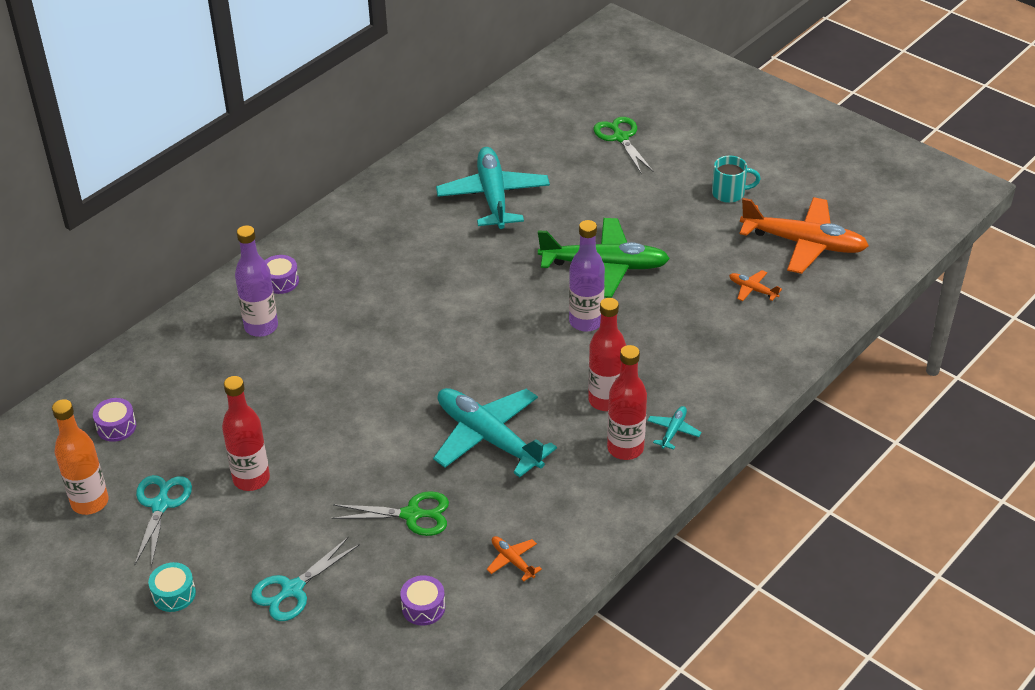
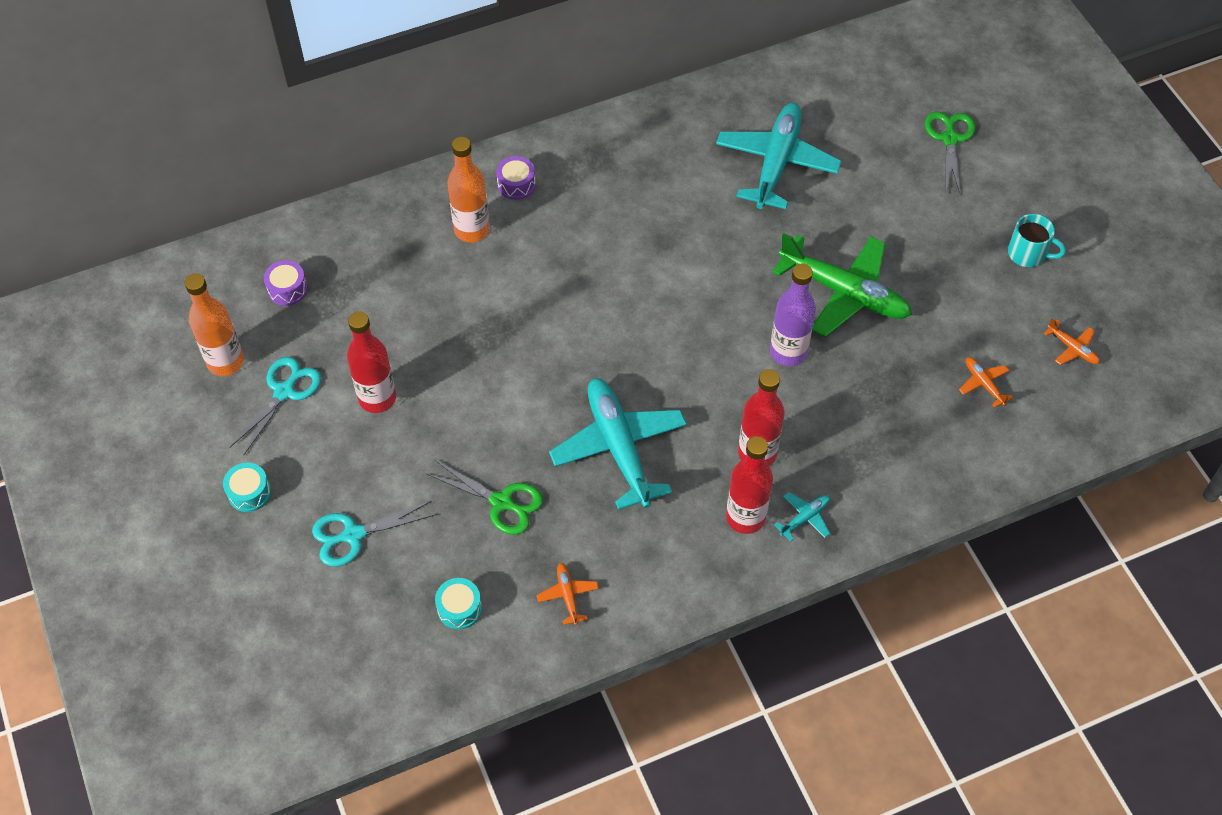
camera: 25 degrees right, 15 degrees up
purple bottle [235,225,278,337] -> orange bottle [447,137,490,243]
purple drum [400,575,445,626] -> turquoise drum [435,578,482,629]
orange plane [740,197,869,274] -> orange plane [1043,318,1100,365], size x0.42

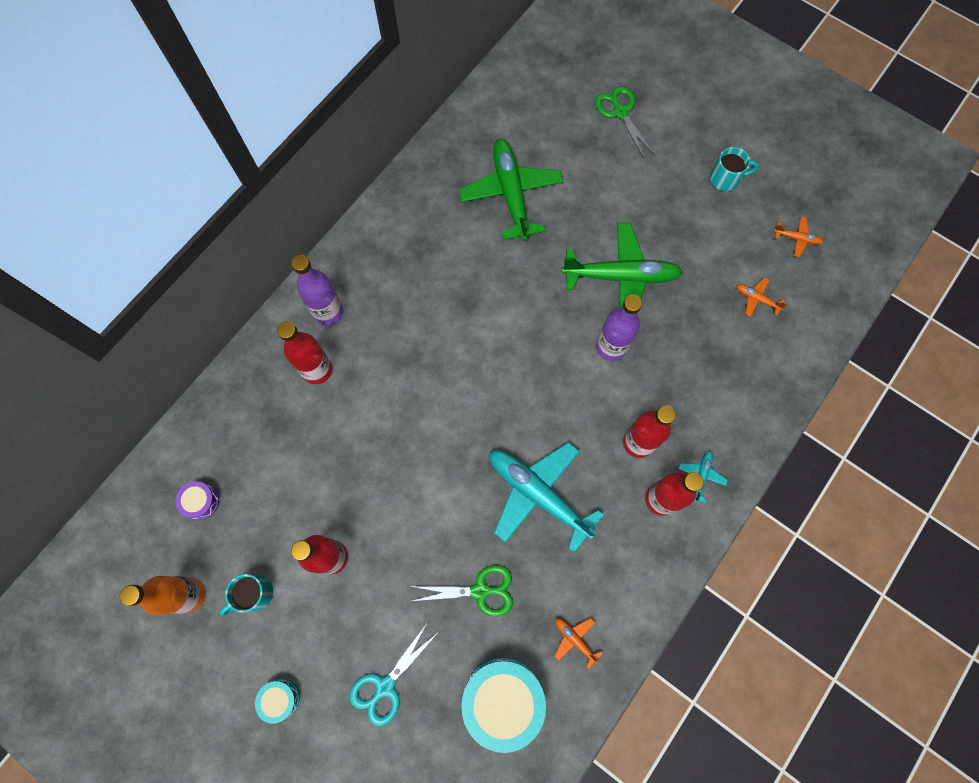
camera: 30 degrees left, 15 degrees up
turquoise scissors [230,357,321,455] -> turquoise mug [219,574,273,616]
turquoise drum [435,578,482,629] -> turquoise drum [461,657,546,753], size x2.09
orange bottle [447,137,490,243] -> red bottle [277,321,333,384]
purple drum [496,156,536,200] -> purple bottle [291,255,343,326]
turquoise plane [716,103,842,209] -> green plane [459,139,564,241]

